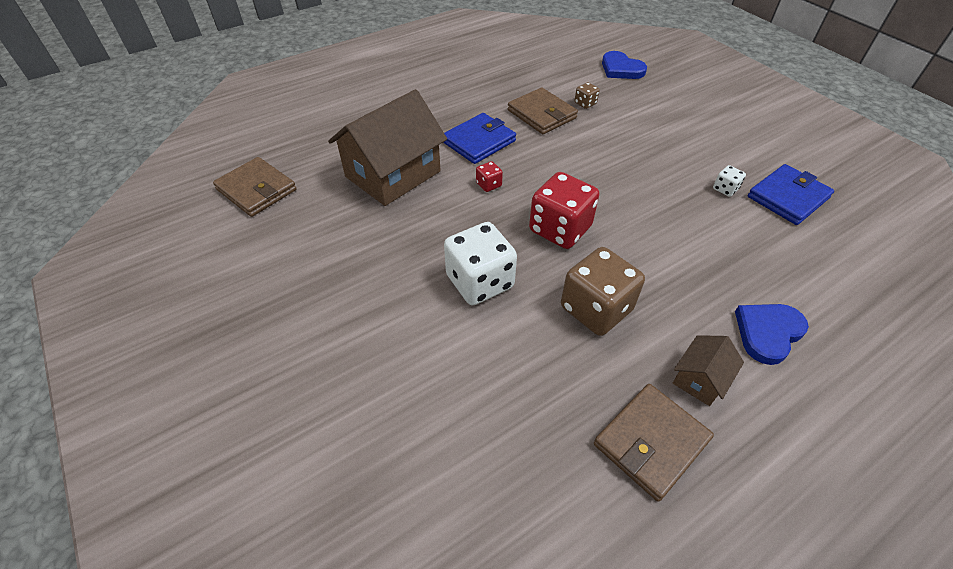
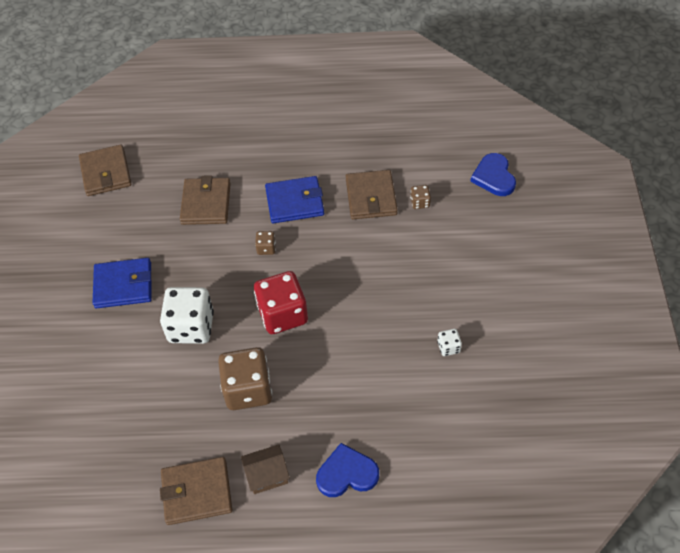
camera: 35 degrees right, 5 degrees up
brown house [328,89,447,206] -> brown wallet [180,175,231,225]
red dice [476,161,503,192] -> brown dice [255,231,276,255]
blue wallet [748,164,834,225] -> blue wallet moved to [93,258,152,309]

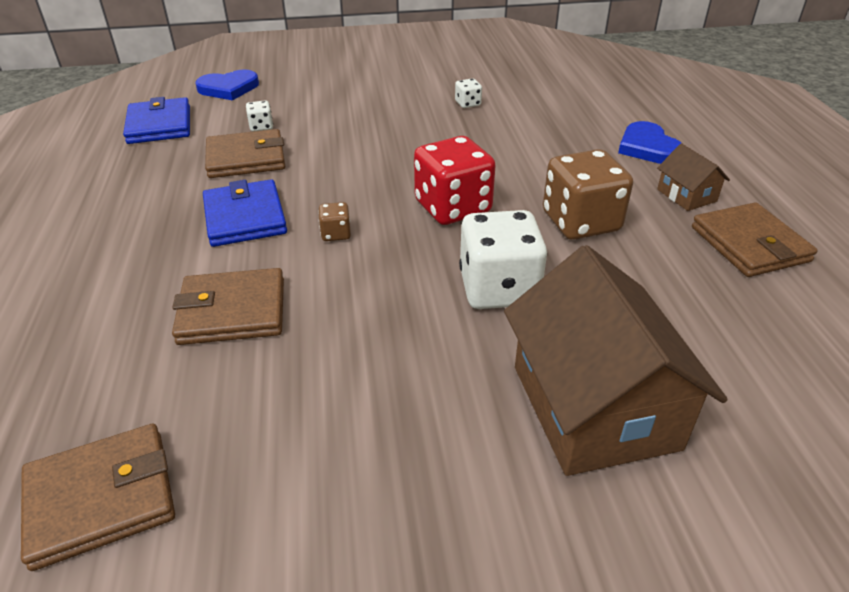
camera: 100 degrees left, 15 degrees down
blue wallet [93,258,152,309] -> blue wallet moved to [123,97,190,144]
brown dice [410,185,431,209] -> white dice [246,101,273,132]
none -> brown house [504,245,728,476]

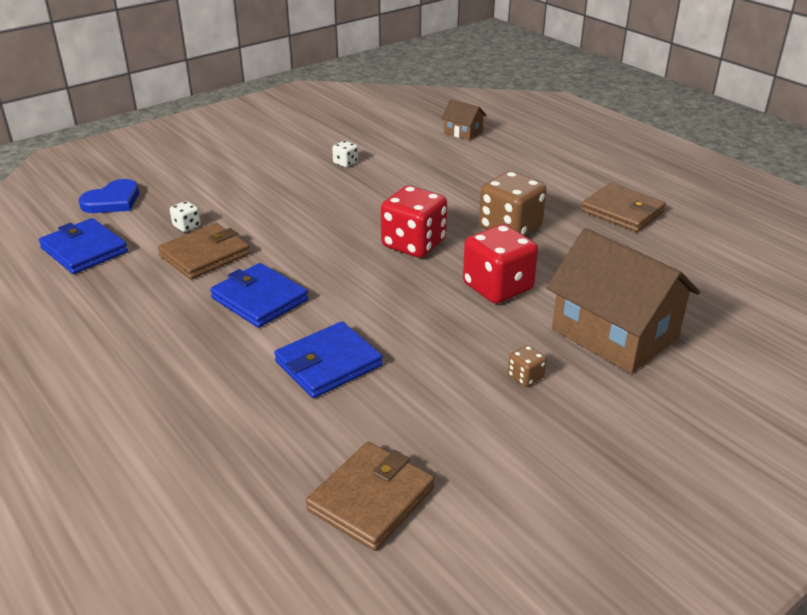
camera: 30 degrees left, 5 degrees down
brown wallet [172,268,284,345] -> blue wallet [274,321,383,398]
brown dice [318,202,351,241] -> brown dice moved to [508,345,547,387]
white dice [459,210,547,309] -> red dice [463,224,538,304]
blue heart [618,121,681,164] -> none
brown house [657,143,730,211] -> brown house moved to [441,99,487,140]

